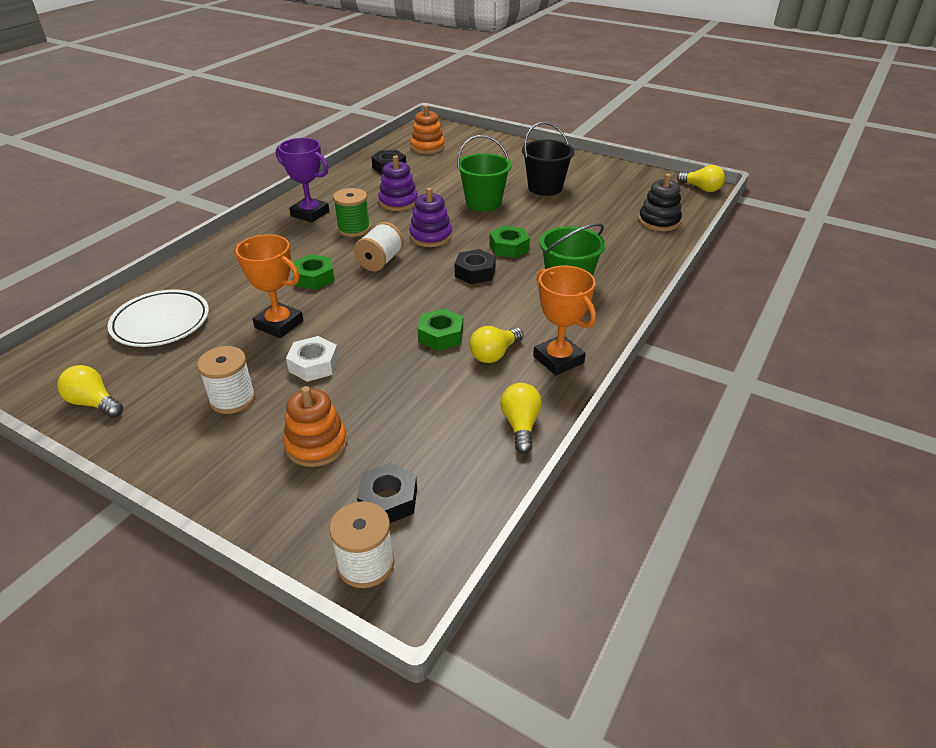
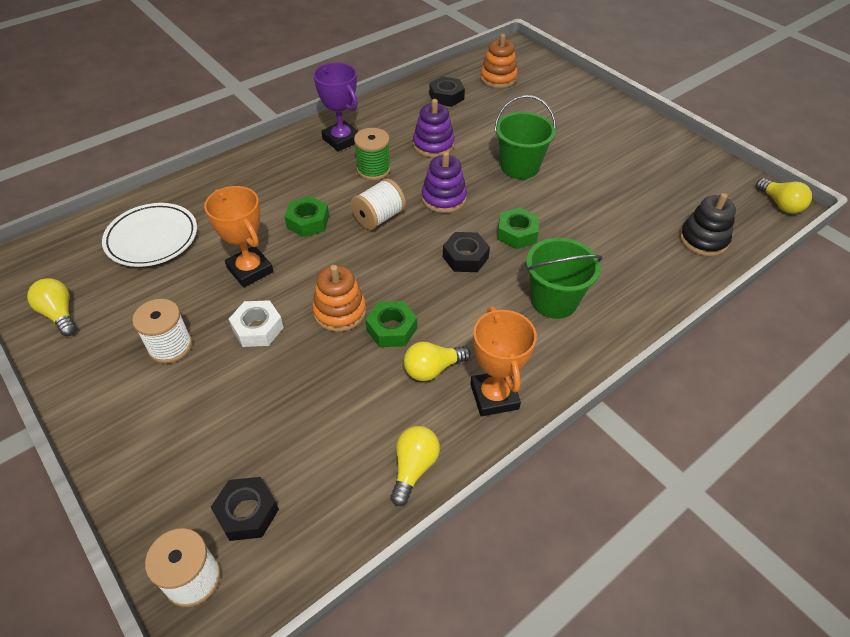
camera: 20 degrees right, 10 degrees up
orange stacking toy [283,386,347,467] -> orange stacking toy moved to [312,265,366,332]
black bucket [522,122,574,196] -> none

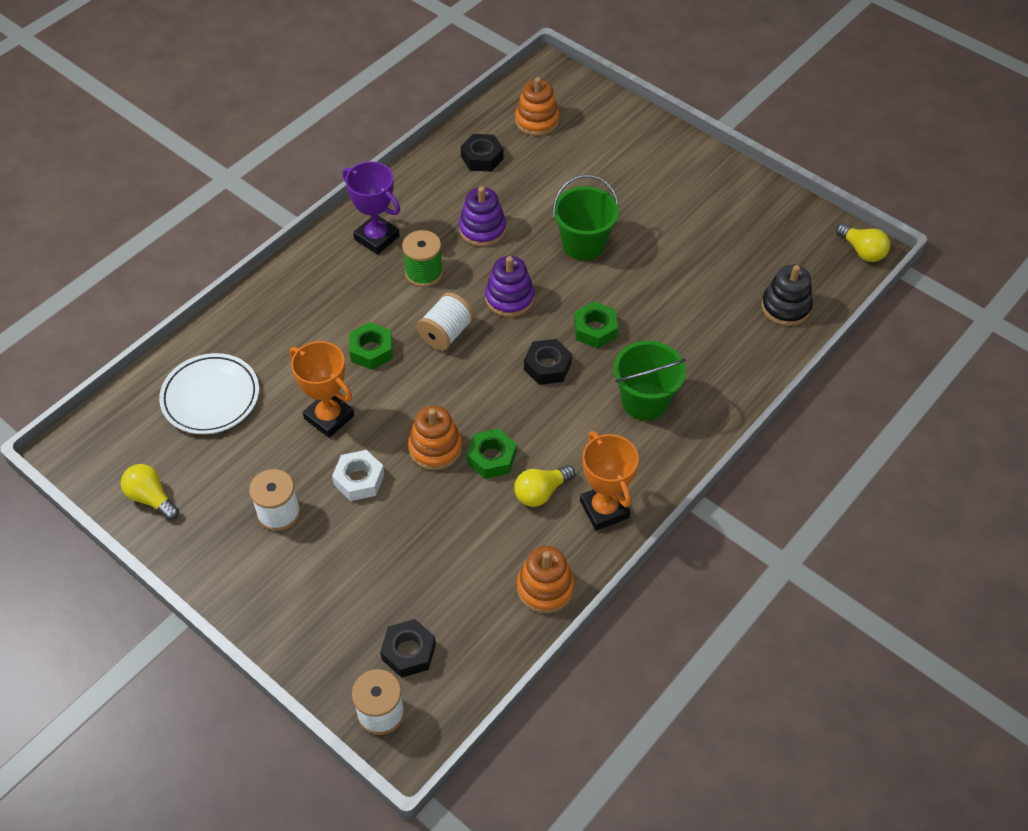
camera: 10 degrees left, 5 degrees up
yellow light bulb [391,426,440,506] -> orange stacking toy [517,546,575,613]

